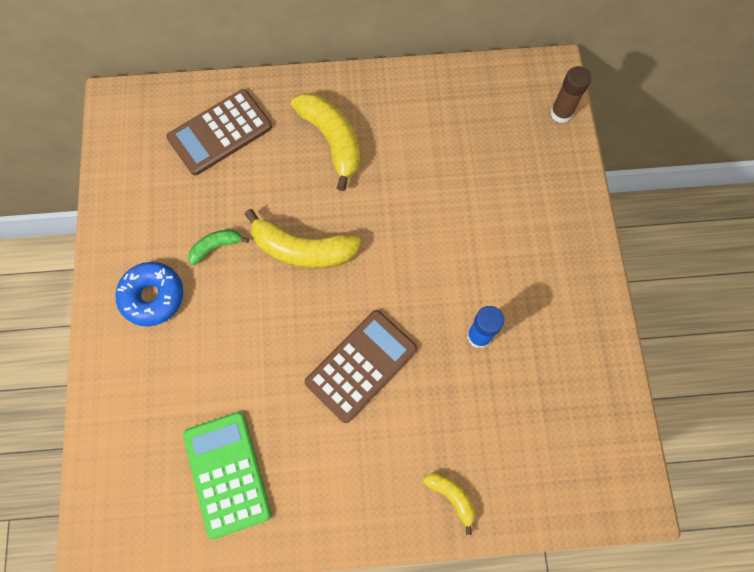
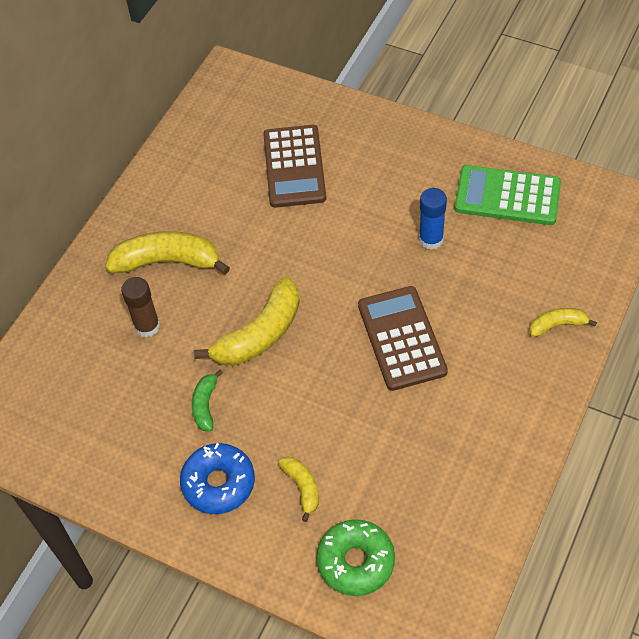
camera: 55 degrees left, 15 degrees down
brown calculator [166,89,272,175] -> brown calculator moved to [263,125,326,208]
green calculator [183,412,272,540] -> green calculator moved to [454,165,561,225]
brown glue stick [550,66,591,123] -> brown glue stick moved to [121,277,160,337]
none -> yellow banana [278,457,319,522]
none -> green donut [317,519,395,596]

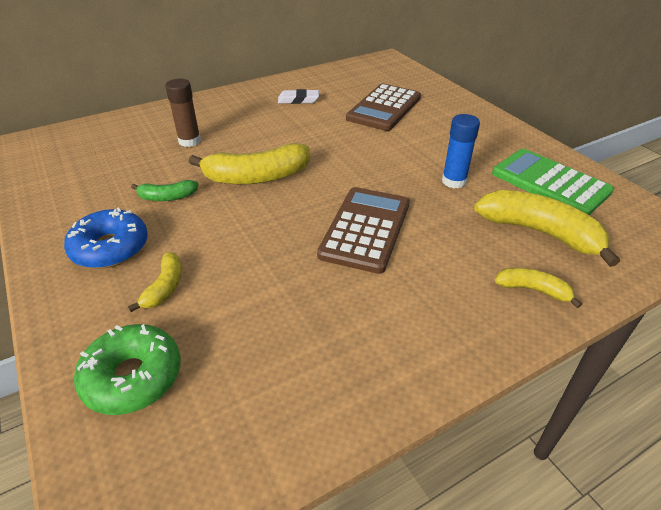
camera: 30 degrees right, 15 degrees down
yellow banana [105,231,230,275] -> yellow banana moved to [474,190,620,267]
green banana [192,370,223,432] -> green banana turned 135 degrees counterclockwise [131,180,199,201]
none -> white eraser [278,89,319,104]

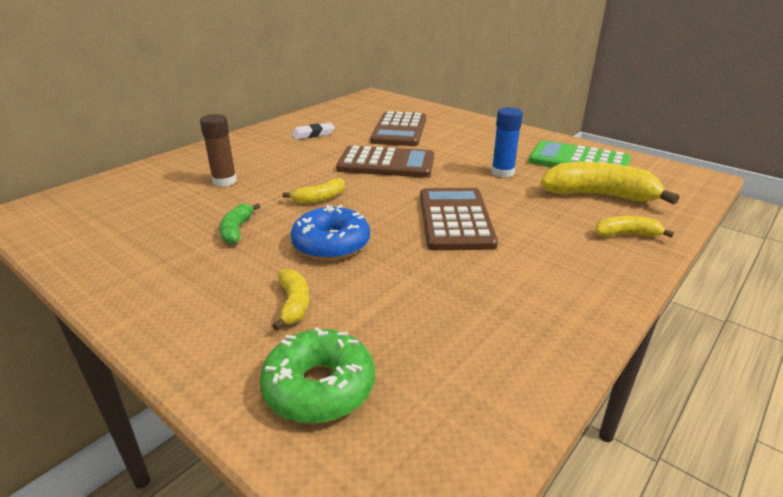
camera: 20 degrees left, 10 degrees down
blue donut [64,207,148,269] -> blue donut moved to [290,205,370,260]
green banana [131,180,199,201] -> green banana turned 120 degrees clockwise [220,203,260,244]
yellow banana [189,143,310,184] -> yellow banana [282,178,345,204], size x0.52
none -> brown calculator [336,146,434,178]

